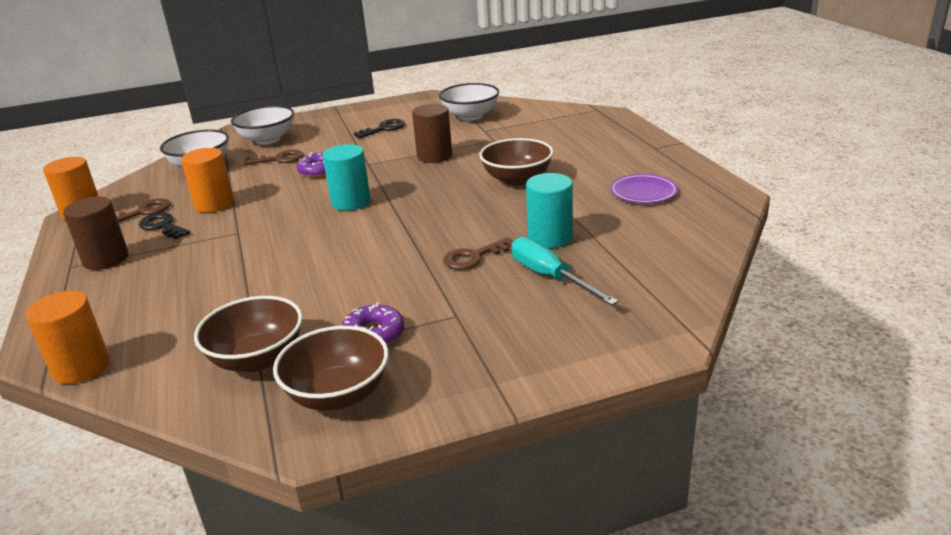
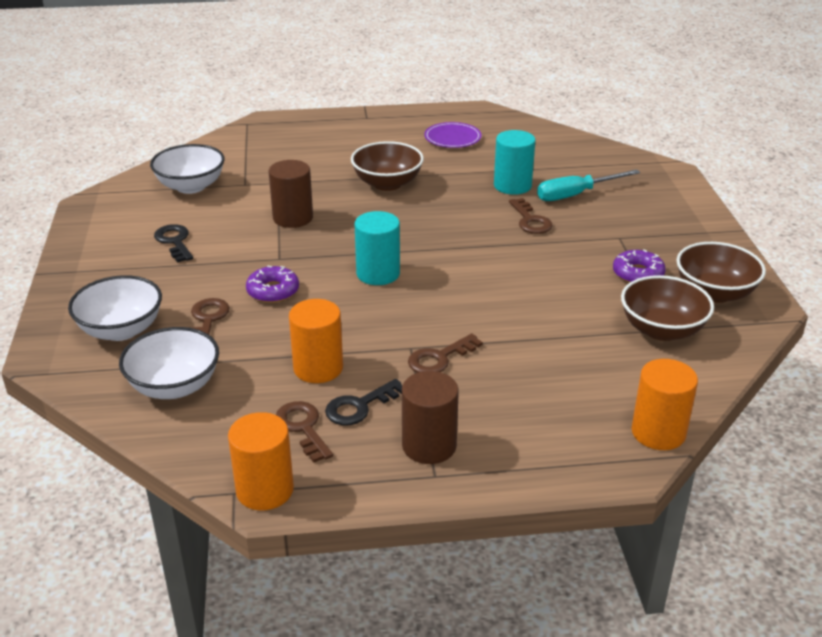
camera: 80 degrees left, 5 degrees up
none -> brown key [408,333,483,373]

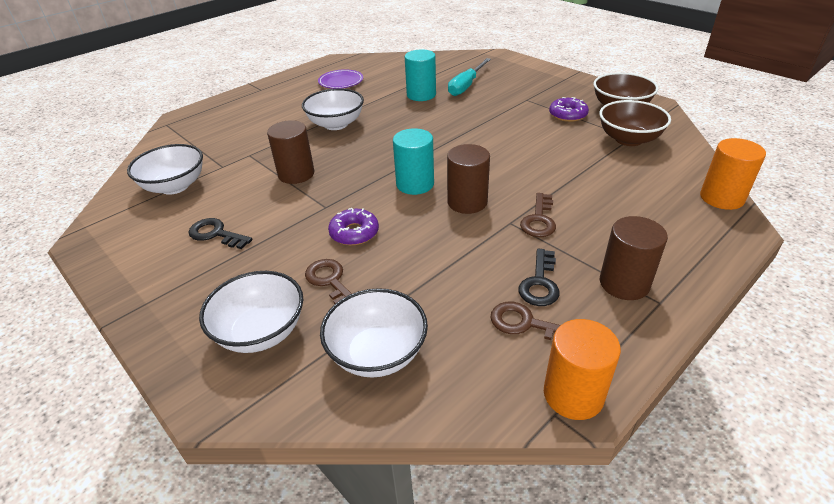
camera: 35 degrees left, 5 degrees up
orange cylinder [289,299,343,383] -> none
brown bowl [351,141,424,191] -> white bowl [302,88,364,130]
brown key [509,198,553,234] -> none
none -> brown cylinder [447,144,490,214]

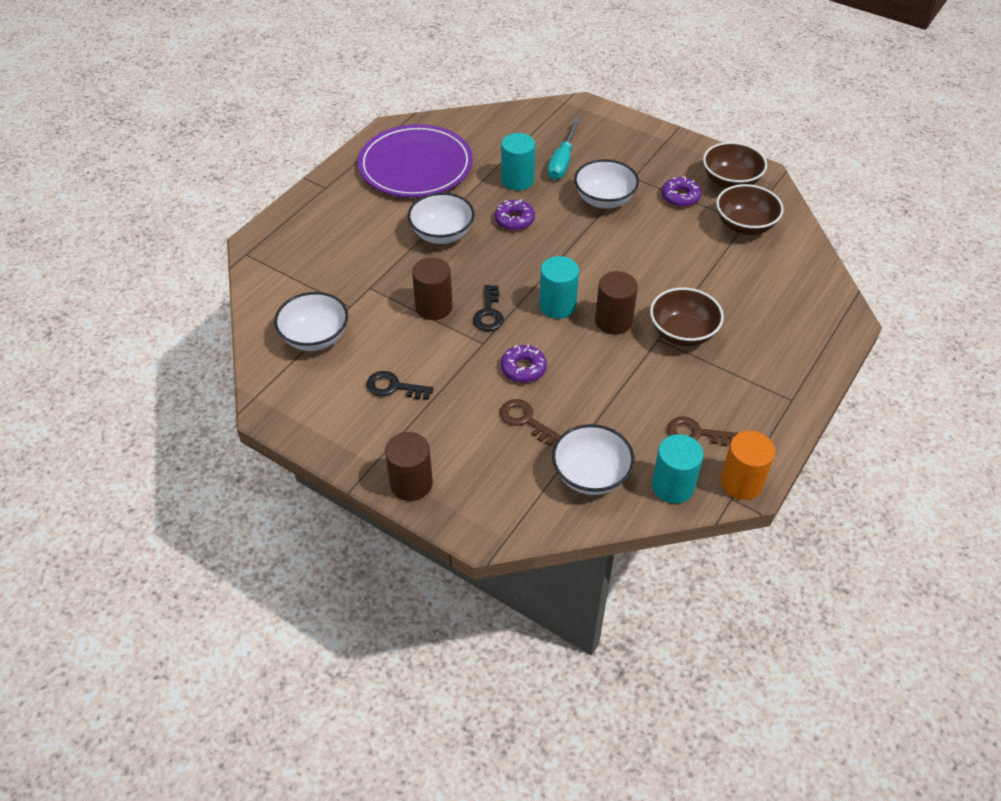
camera: 15 degrees left, 10 degrees up
white bowl [199,271,303,353] -> white bowl moved to [574,159,639,209]
purple plate [318,69,363,89] -> purple plate [358,124,473,197], size x2.16
black key [518,249,560,306] -> black key moved to [473,285,504,331]
brown key [520,193,556,237] -> brown bowl [650,288,724,346]
brown cylinder [600,216,668,300] -> brown cylinder moved to [385,432,433,501]
orange cylinder [700,138,766,210] -> none
none -> purple donut [495,199,535,231]
none -> turquoise cylinder [652,434,703,504]

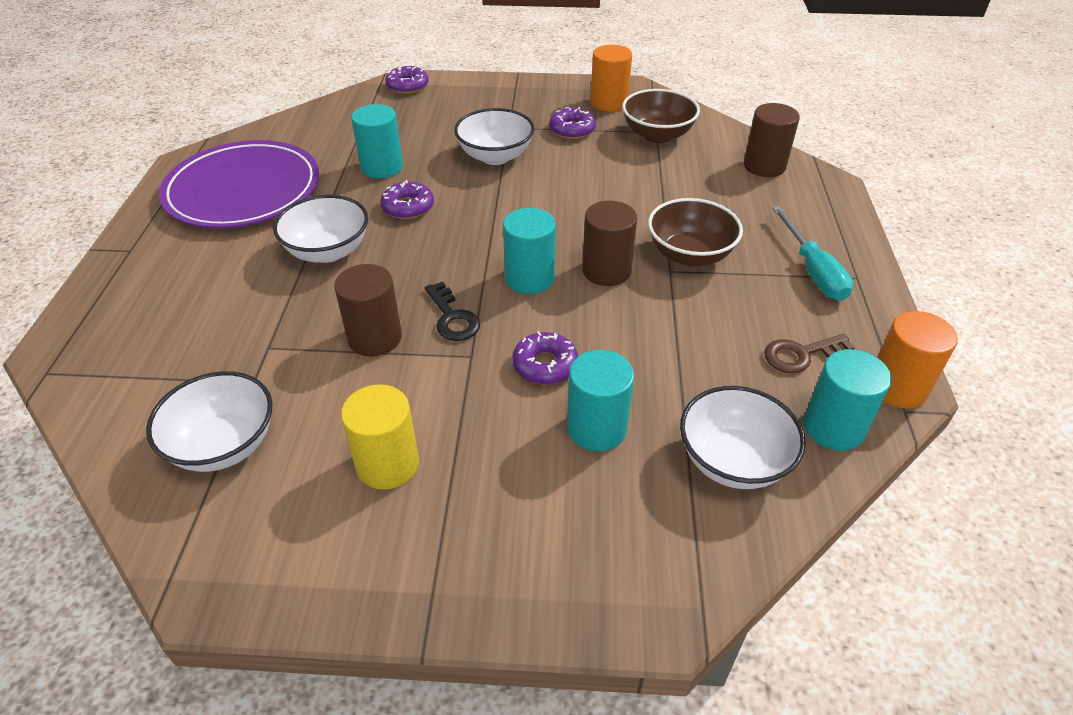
camera: 30 degrees left, 5 degrees down
black key [366,371,433,400] -> yellow cylinder [341,384,419,490]
brown cylinder [385,432,433,501] -> brown cylinder moved to [744,103,800,177]
brown key [500,399,561,446] -> turquoise cylinder [567,350,634,451]
turquoise screwdriver [548,118,580,180] -> turquoise screwdriver moved to [772,206,853,301]
brown bowl [703,142,767,189] -> orange cylinder [590,45,632,112]
none -> purple donut [385,65,429,94]

